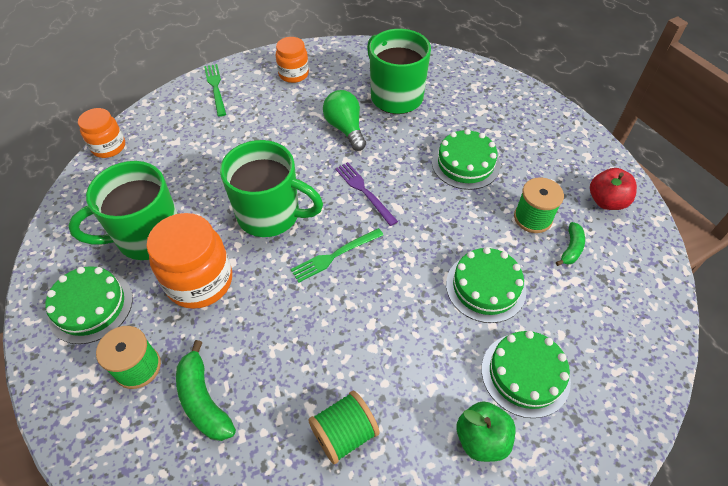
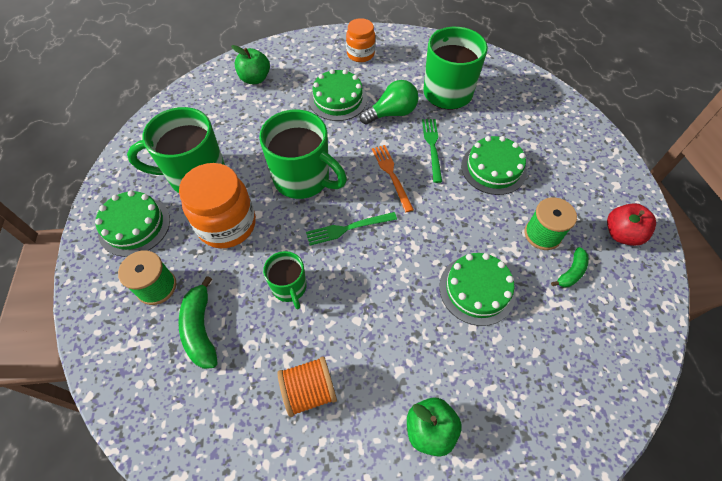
camera: 15 degrees right, 5 degrees up
orange jar [78,108,125,158] -> none
green fork [204,64,226,117] -> green fork moved to [422,119,442,183]
green spool [308,391,380,464] -> orange spool [278,356,337,417]
green light bulb [323,90,366,151] -> green light bulb turned 75 degrees clockwise [360,80,418,125]
purple fork [335,162,398,226] -> orange fork [372,145,414,212]
green cake [482,331,571,418] -> green cake moved to [309,69,367,121]
none -> green apple [231,45,270,84]
none -> green mug [263,251,307,309]

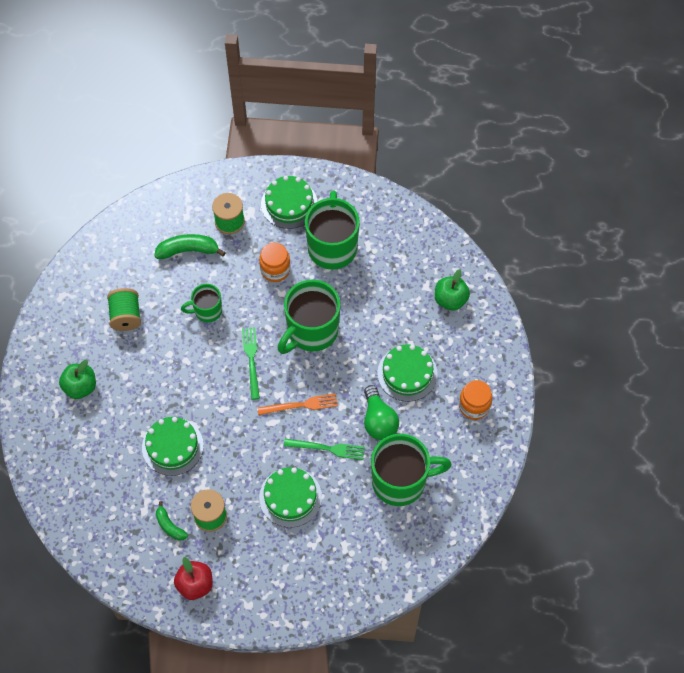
camera: 100 degrees right, 5 degrees up
orange jar [179,163,256,248] -> orange jar [259,242,290,282], size x0.61
orange spool [278,356,337,417] -> green spool [107,288,141,331]

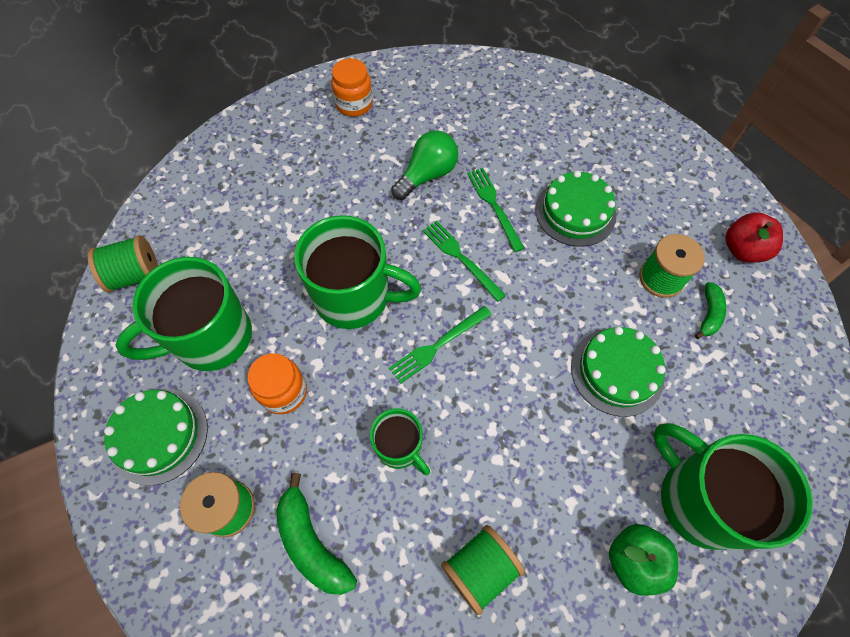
camera: 120 degrees left, 0 degrees up
orange fork [258,393,338,415] -> green fork [423,221,506,302]
green mug [371,434,452,506] -> green mug moved to [654,423,813,550]
green cake [377,344,438,402] -> none
green apple [435,269,470,310] -> none
none -> green spool [88,235,158,292]

